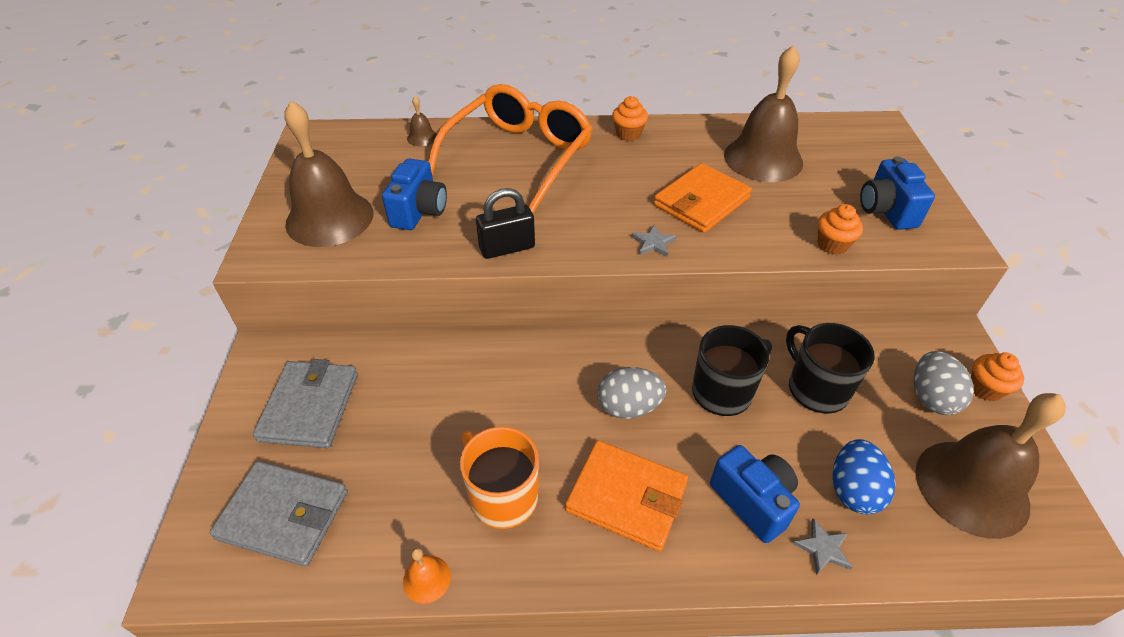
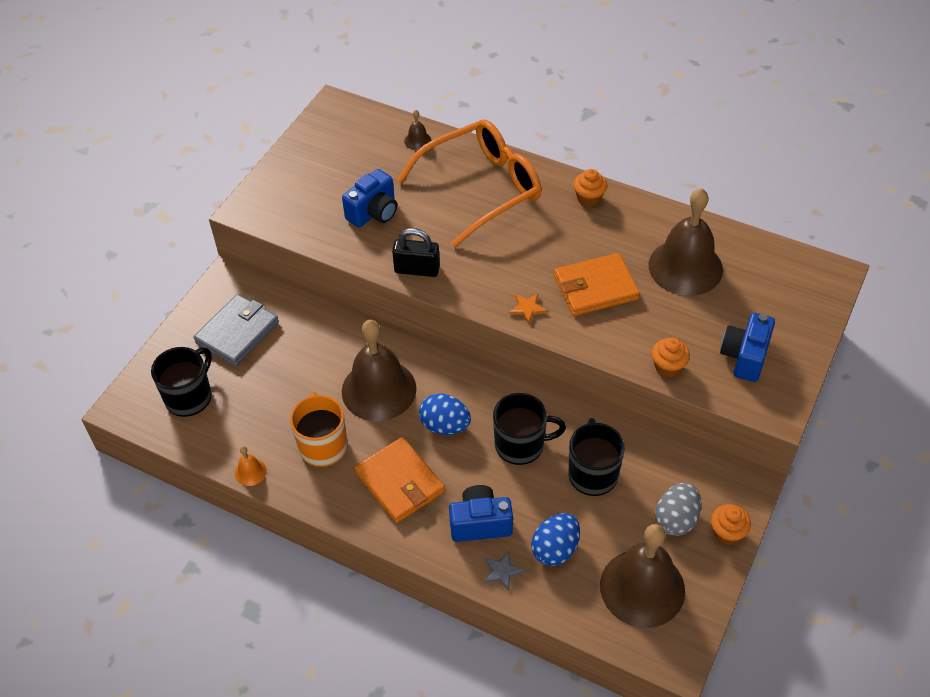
camera: 30 degrees right, 5 degrees up
grey wallet [210,461,348,567] -> black mug [151,347,212,417]
brown bell [284,101,373,247] -> brown bell moved to [342,320,417,421]
grey egg [598,367,666,419] -> blue egg [419,393,471,435]
grey star [631,225,677,257] -> orange star [509,293,547,324]
blue camera [710,445,800,543] -> blue camera turned 90 degrees counterclockwise [449,485,513,542]

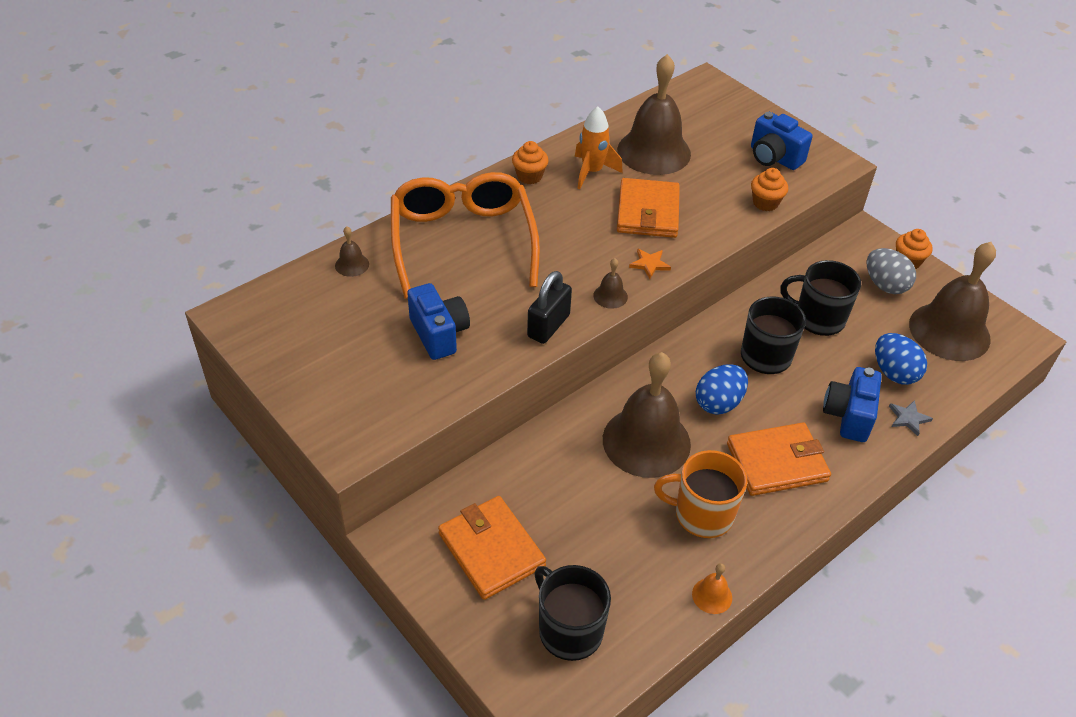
camera: 70 degrees left, 5 degrees down
grey wallet [194,294,279,366] -> orange wallet [438,496,546,600]
none -> orange rocket [575,106,623,189]
none -> brown bell [593,258,628,309]

